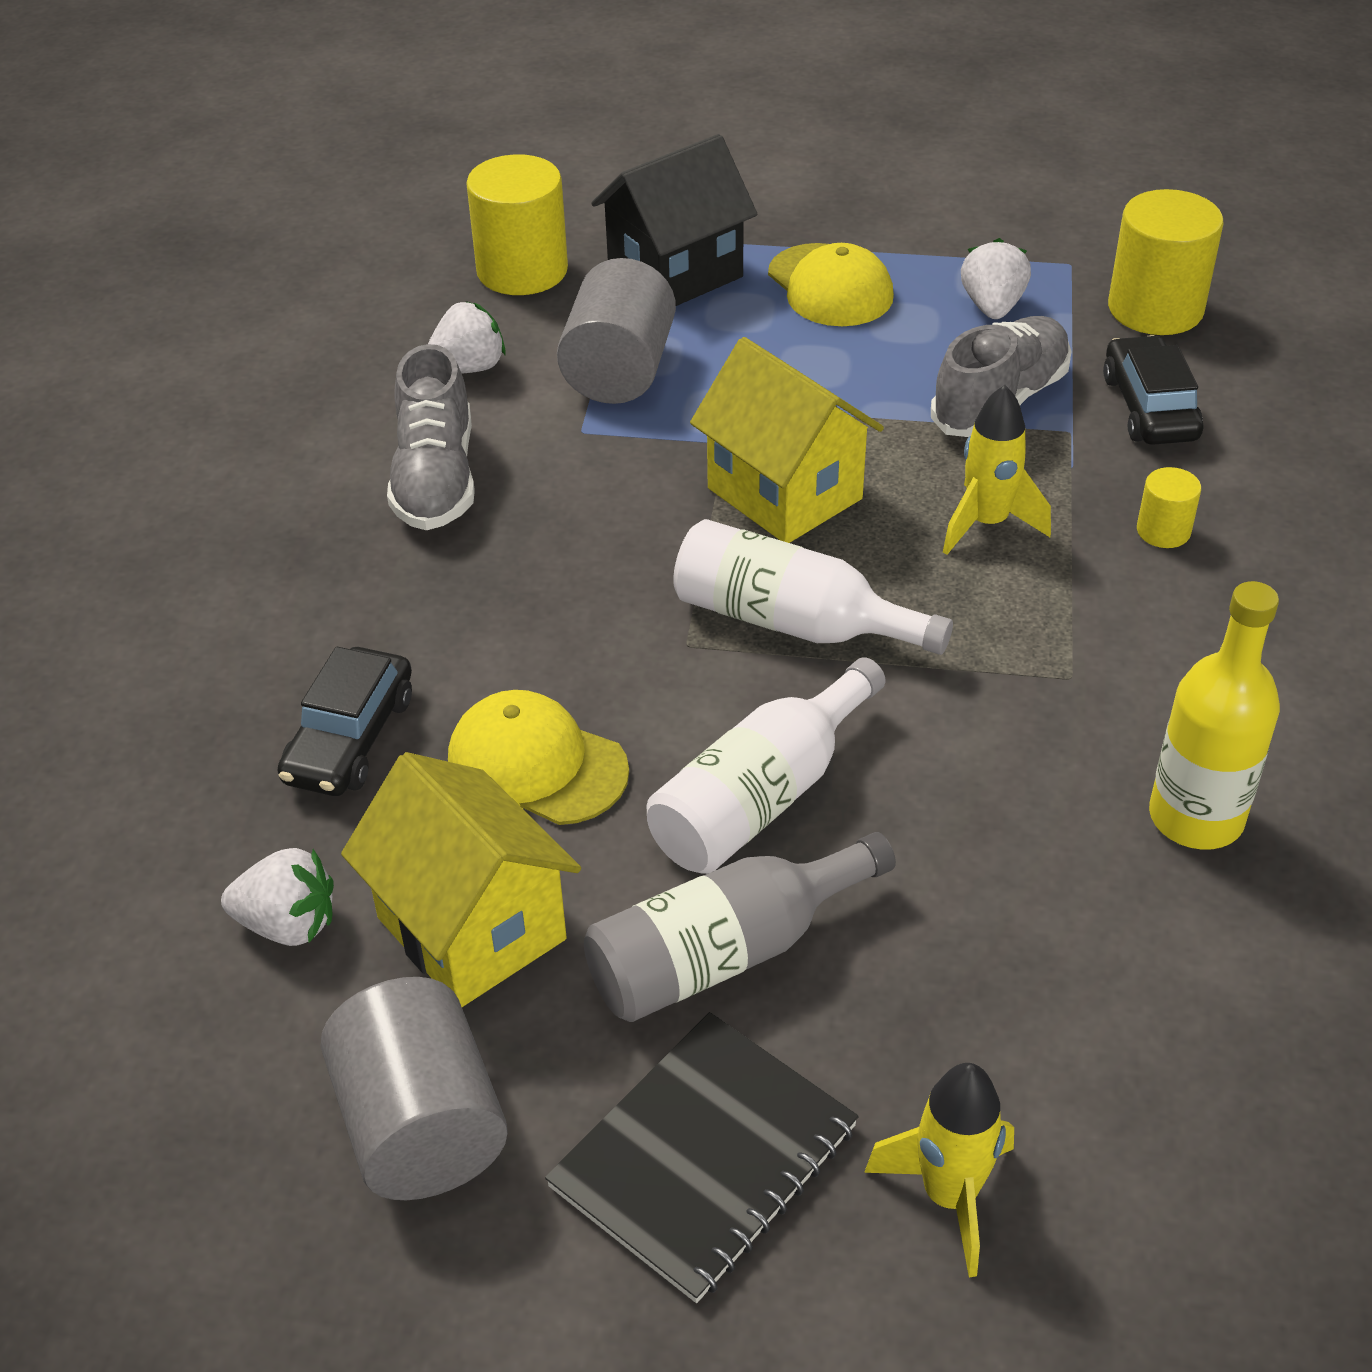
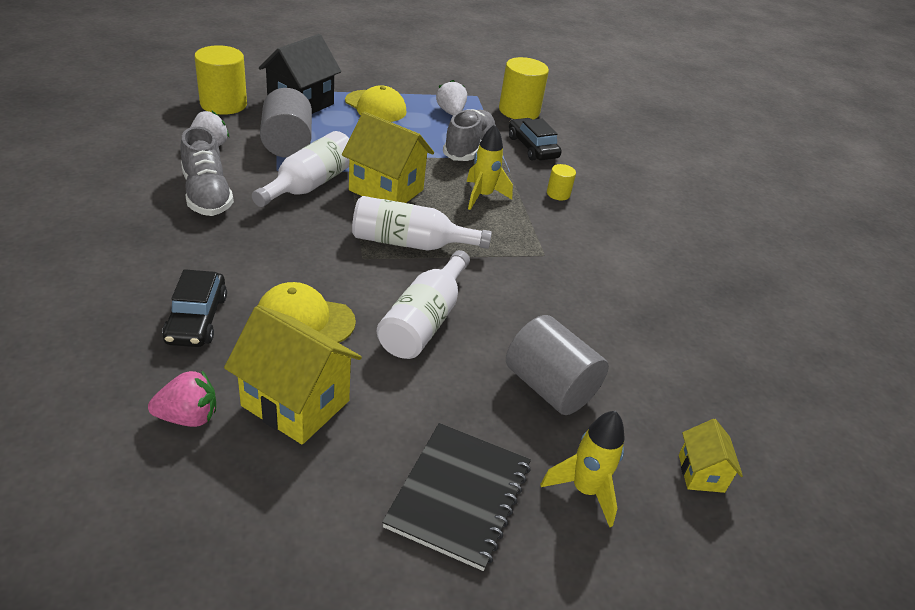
camera: 25 degrees left, 5 degrees down
white strawberry [221,848,334,946] -> pink strawberry [148,371,216,427]
grey cylinder [320,977,508,1200] -> grey cylinder moved to [506,315,609,415]
grey bottle [584,832,896,1022] -> none
yellow bottle [1149,581,1280,850] -> none
none -> white bottle [252,131,349,207]
none -> yellow house [679,419,743,493]

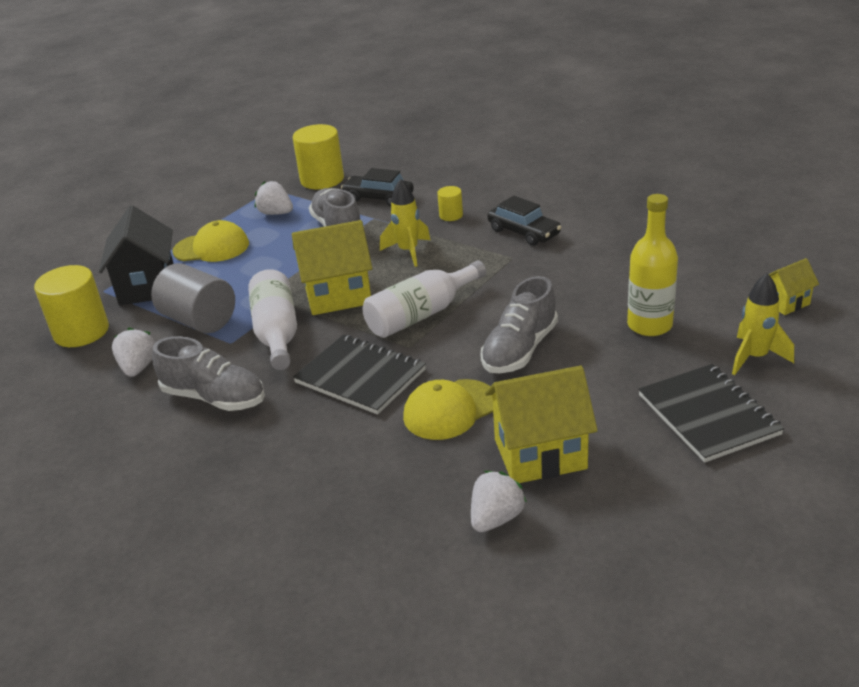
camera: 35 degrees left, 5 degrees down
pink strawberry [148,371,216,427] -> white strawberry [471,471,527,532]
black car [162,269,227,347] -> black car moved to [487,196,561,246]
white bottle [377,250,470,359] -> grey shoe [480,276,558,373]
grey cylinder [506,315,609,415] -> yellow bottle [627,194,678,336]
yellow house [679,419,743,493] -> yellow house turned 75 degrees counterclockwise [769,258,819,315]
none -> black notebook [293,335,426,415]

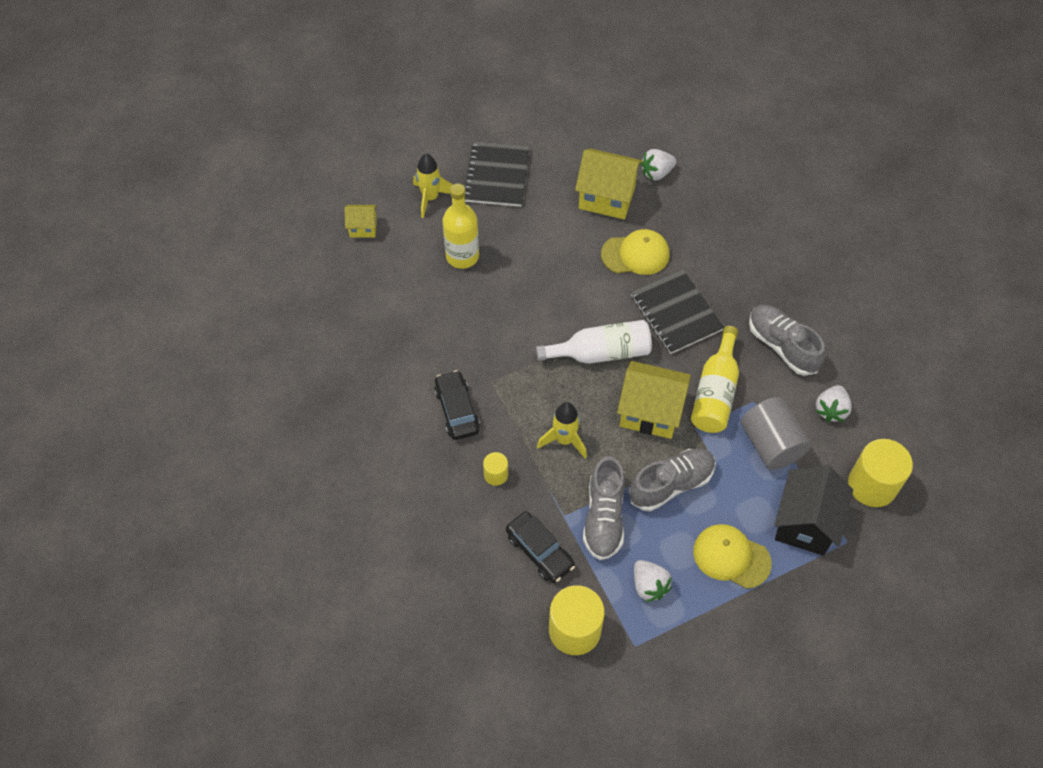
camera: 155 degrees left, 25 degrees up
white bottle [248,269,297,370] -> yellow bottle [691,326,739,433]
grey shoe [480,276,558,373] -> grey shoe moved to [629,449,716,511]

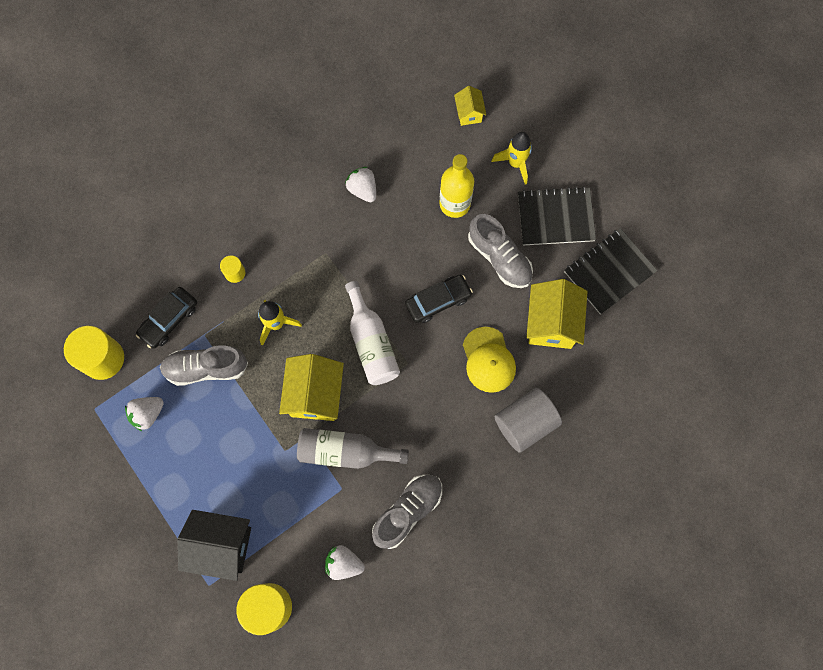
camera: 80 degrees right, 15 degrees up
black car [434,370,480,440] -> black car moved to [405,275,473,323]
grey shoe [629,449,716,511] -> grey shoe moved to [468,214,533,288]
black notebook [631,269,724,354] -> black notebook moved to [564,228,658,314]
white strawberry [641,149,676,180] -> white strawberry moved to [345,167,376,202]
yellow bottle [691,326,739,433] -> grey bottle [297,428,409,469]
yellow cap [693,524,772,589] -> none
grey cylinder [741,397,811,470] -> grey cylinder moved to [494,388,562,453]

